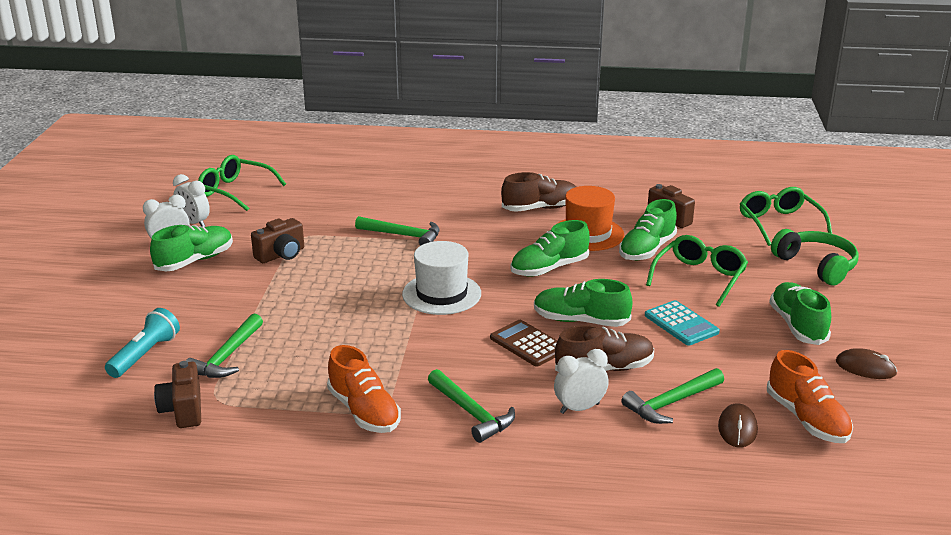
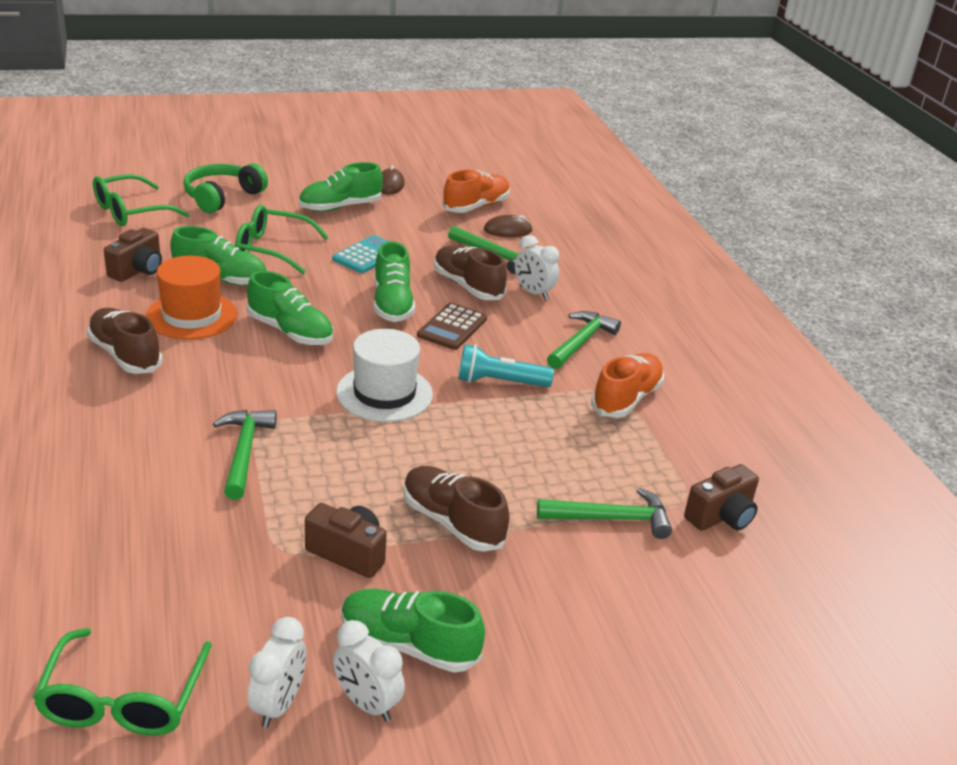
camera: 115 degrees left, 5 degrees up
turquoise flashlight [105,308,180,378] -> turquoise flashlight moved to [458,344,554,387]
none -> brown shoe [403,466,509,552]

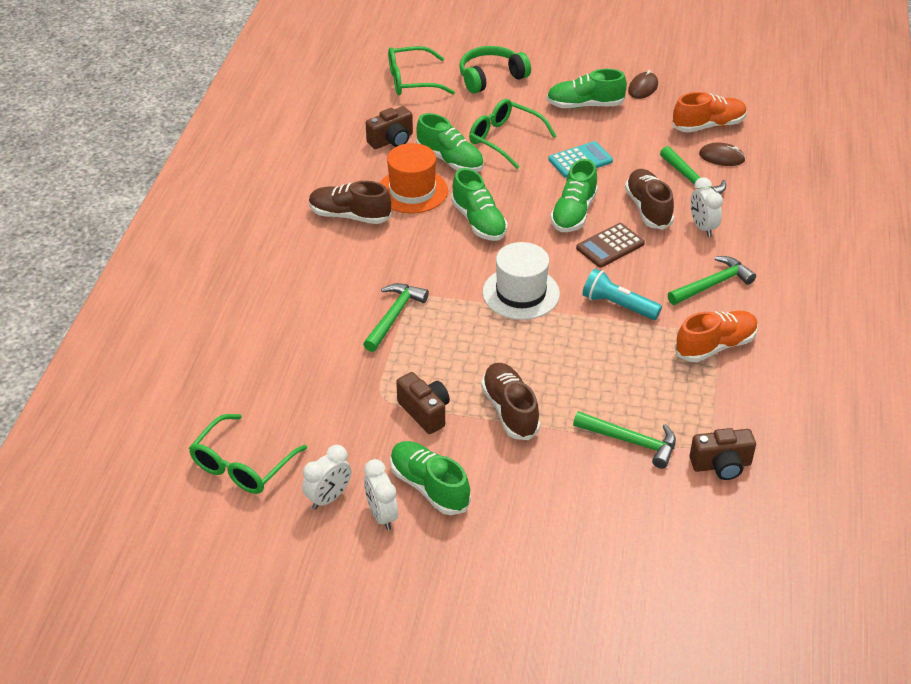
camera: 30 degrees right, 10 degrees up
brown shoe [87,308,163,374] -> brown shoe turned 60 degrees counterclockwise [309,181,392,224]

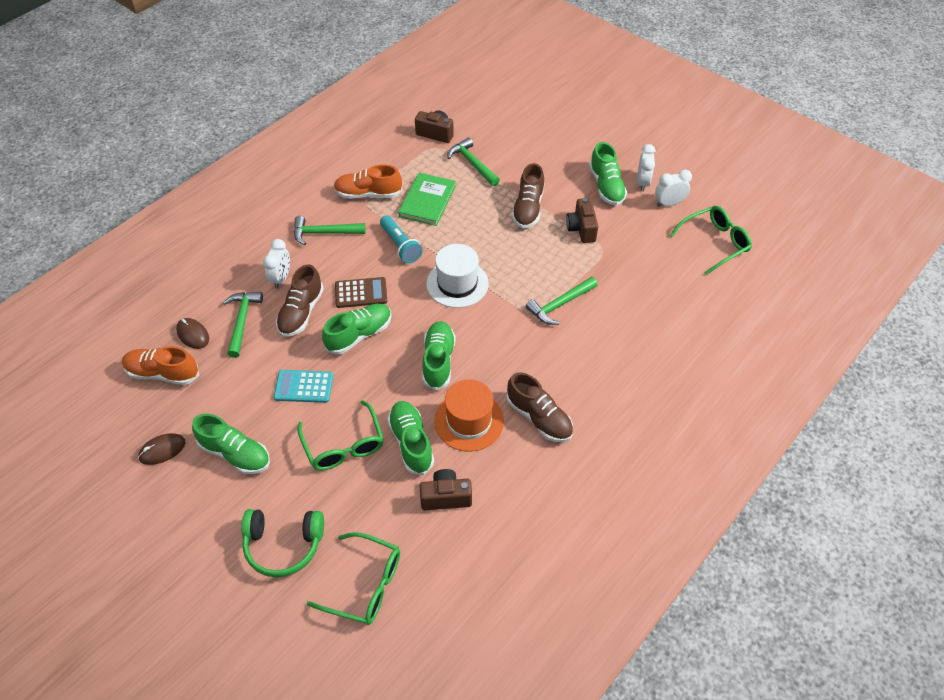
camera: 150 degrees left, 10 degrees up
none -> green book [398,173,456,226]

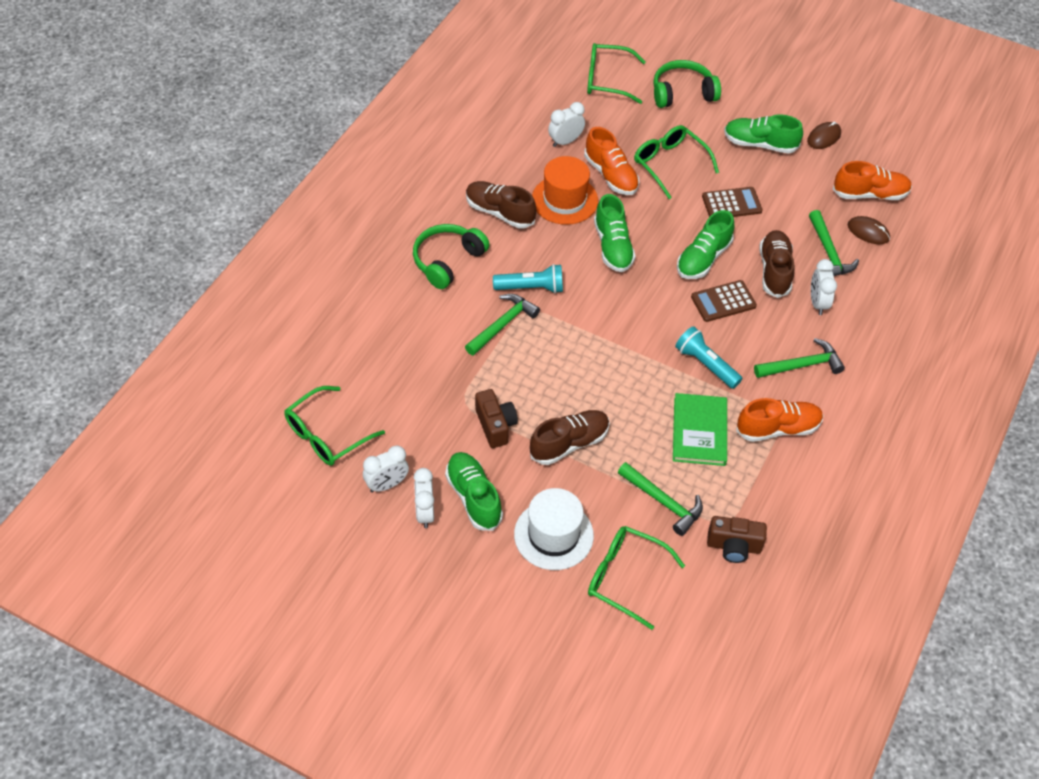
camera: 165 degrees right, 0 degrees up
turquoise calculator [274,370,333,403] -> brown calculator [702,187,762,217]
green shoe [387,401,434,475] -> orange shoe [584,127,639,195]
brown camera [420,469,472,510] -> white clock [548,102,585,147]
white hat [426,244,489,308] -> white hat moved to [514,488,594,570]
brown shoe [512,163,544,228] -> brown shoe turned 60 degrees clockwise [530,410,610,465]
none -> green headphones [413,224,490,289]
none -> turquoise flashlight [493,264,563,293]
none -> green glasses [588,526,685,630]

